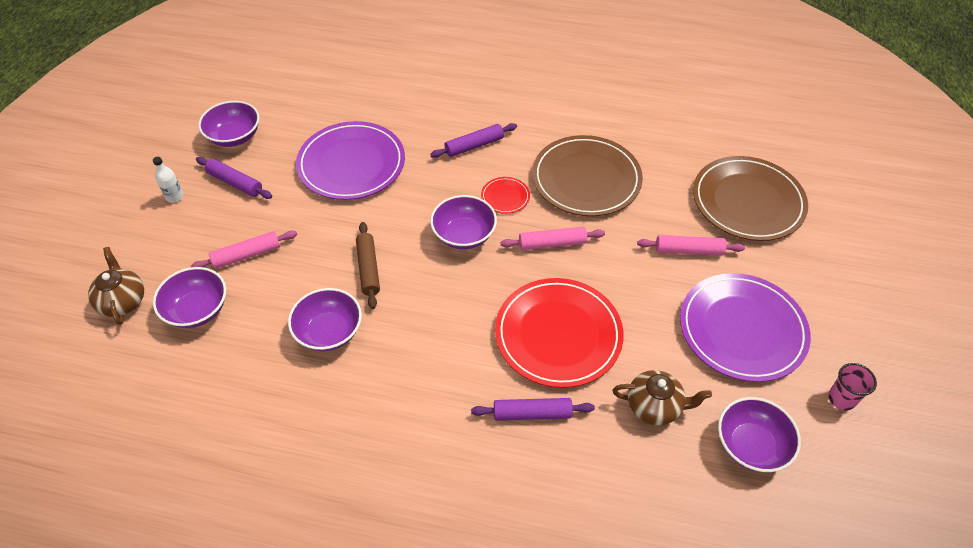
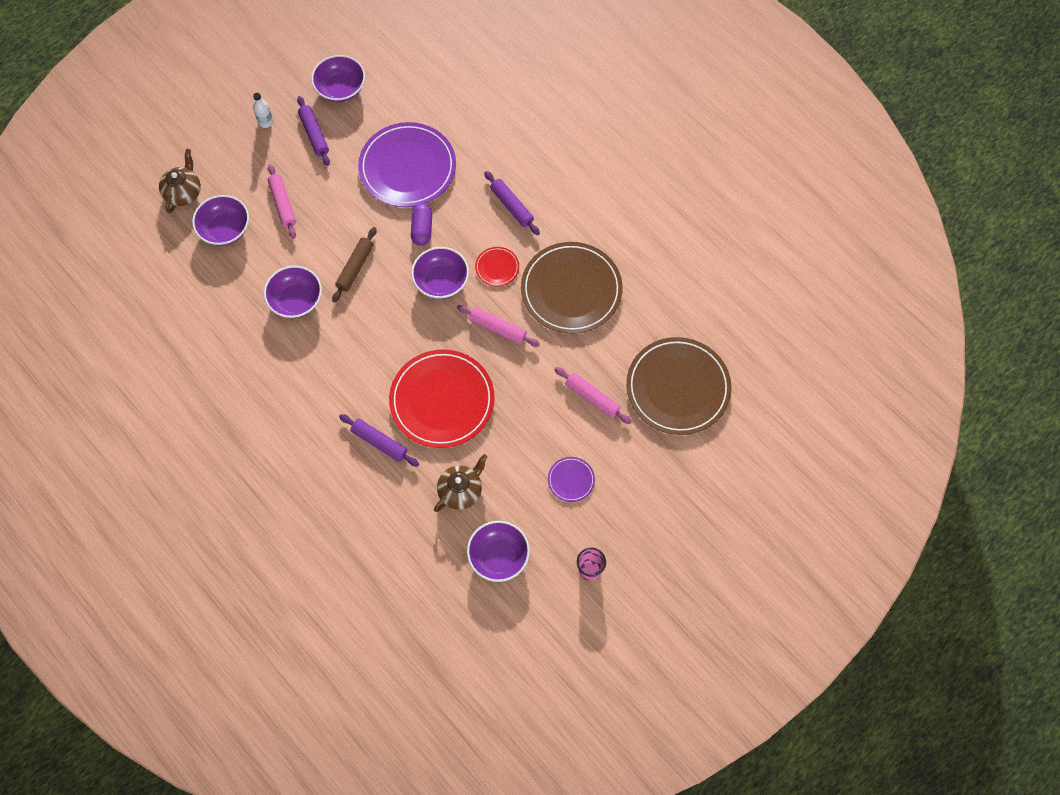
camera: 35 degrees right, 15 degrees up
pink rolling pin [191,230,297,269] -> pink rolling pin turned 60 degrees clockwise [268,164,296,239]
purple rolling pin [430,123,517,158] -> purple rolling pin turned 45 degrees clockwise [484,171,540,235]
brown teapot [612,370,712,425] -> brown teapot turned 90 degrees counterclockwise [434,454,488,512]
purple plate [680,273,811,382] -> purple plate [548,457,595,502], size x0.44
none -> purple capsule [411,204,432,246]

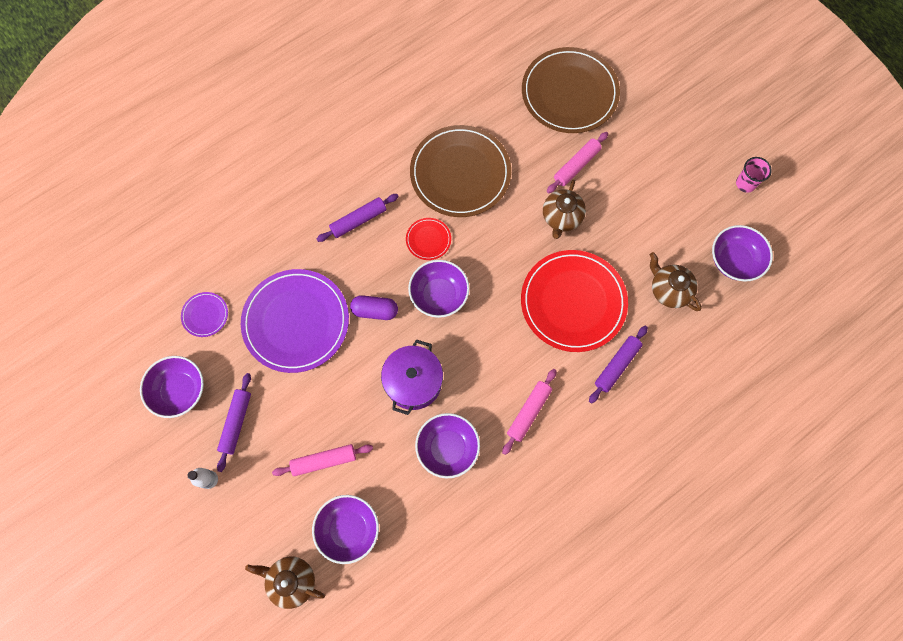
camera: 85 degrees left, 5 degrees up
purple rolling pin [297,96,330,166] -> purple rolling pin turned 60 degrees counterclockwise [217,373,251,472]
brown rolling pin [332,227,377,303] -> purple pot [381,339,443,415]
pink rolling pin [457,305,540,347] -> pink rolling pin moved to [502,369,556,455]
purple plate [548,457,595,502] -> purple plate moved to [181,292,228,337]
none -> brown teapot [543,180,586,239]

